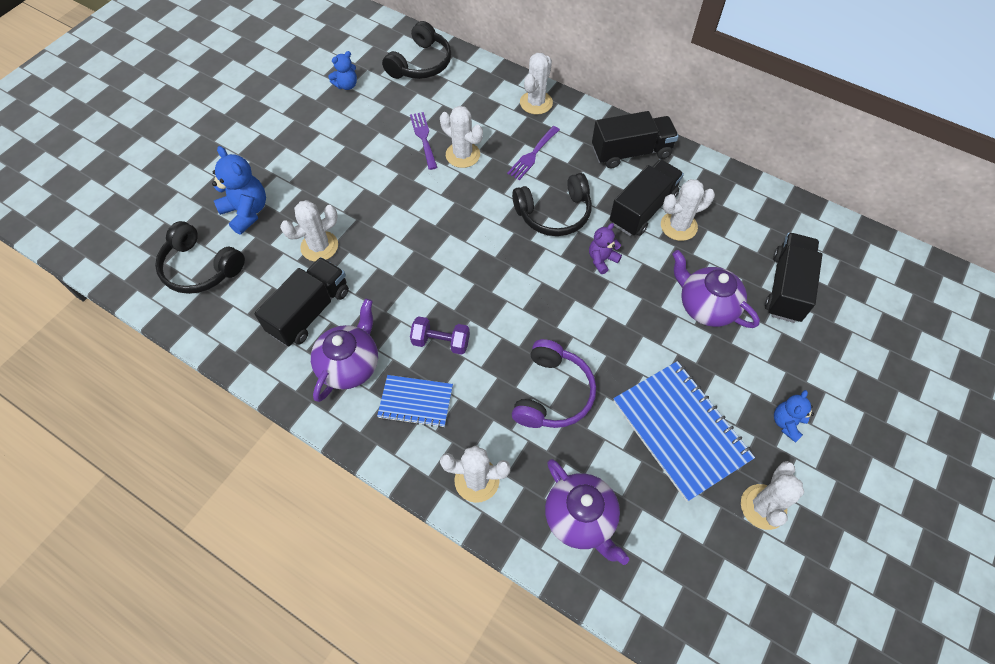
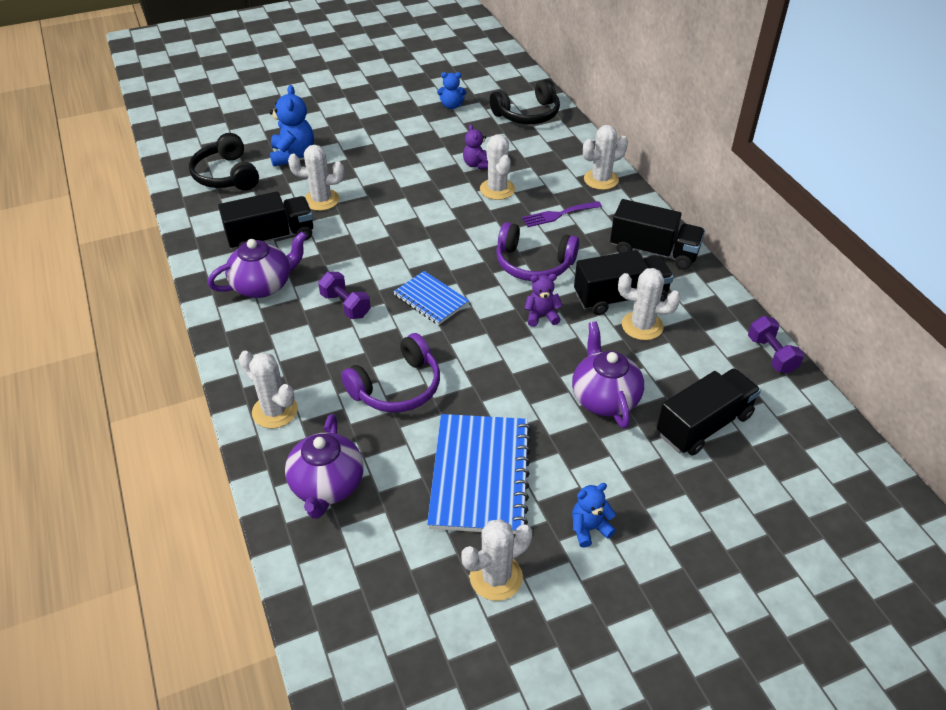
camera: 35 degrees right, 15 degrees down
blue notebook [377,375,453,428] -> blue notebook moved to [393,271,469,325]
purple fork [410,112,438,170] -> purple teddy bear [463,124,488,169]
black headphones [512,173,592,236] -> purple headphones [496,222,579,281]
none -> purple dumbbell [748,316,804,374]

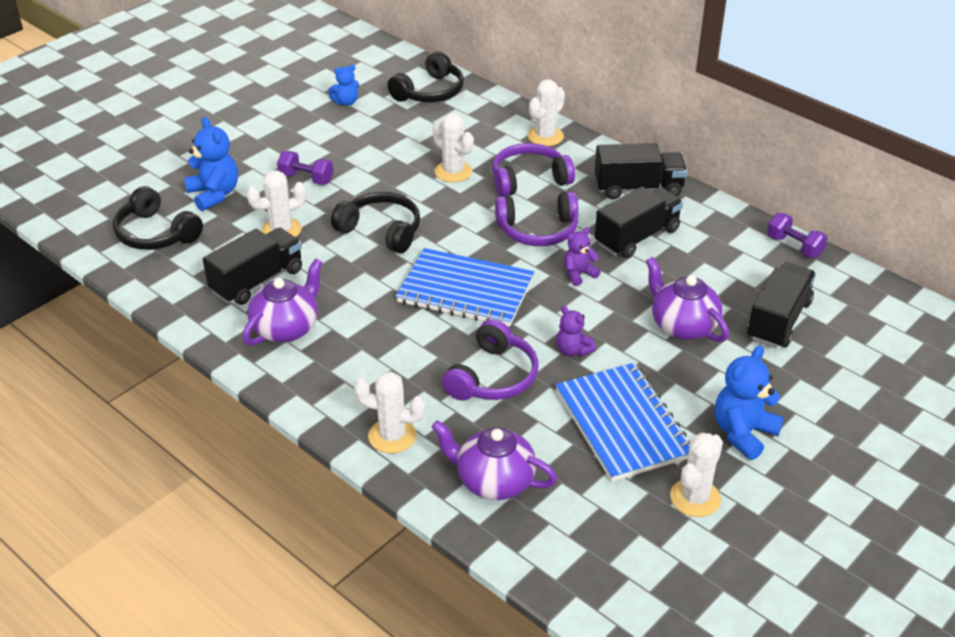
camera: 25 degrees left, 5 degrees down
purple teapot [285,414,364,519] -> purple teapot turned 135 degrees clockwise [432,420,557,500]
purple dumbbell [318,272,371,319] -> purple dumbbell moved to [277,151,333,185]
blue notebook [393,271,469,325] -> blue notebook [396,248,534,327], size x1.76
purple teddy bear [463,124,488,169] -> purple teddy bear moved to [556,306,596,357]
purple fork [522,201,602,227] -> purple headphones [492,143,575,197]
blue teddy bear [572,483,616,548] -> blue teddy bear [715,345,784,460], size x1.67
white cactus [618,268,681,340] -> none
none -> black headphones [331,192,420,253]

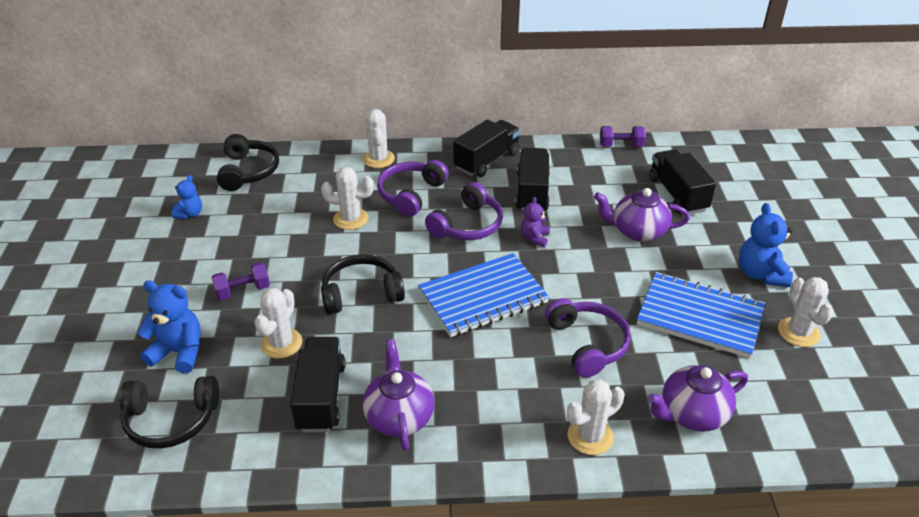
camera: 45 degrees left, 0 degrees up
purple teddy bear [556,306,596,357] -> none

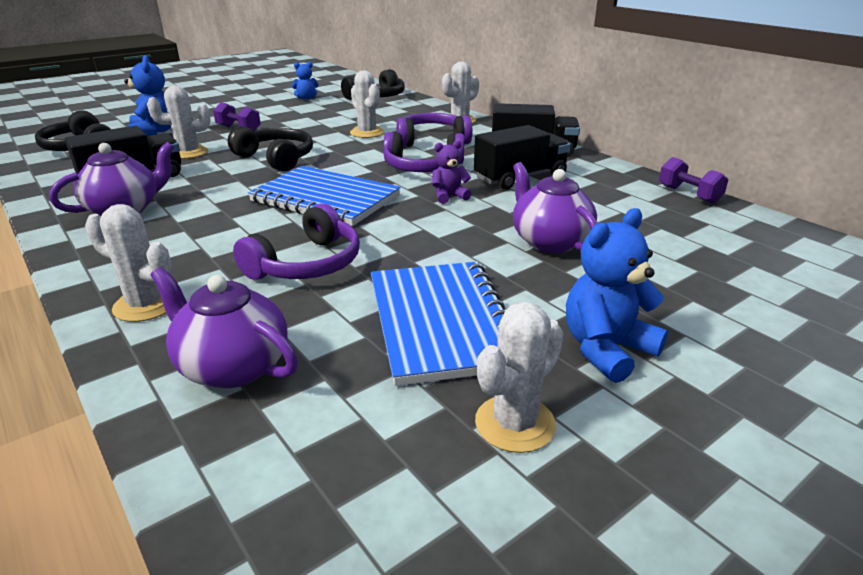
camera: 55 degrees right, 10 degrees down
black truck [649,149,716,214] -> none

